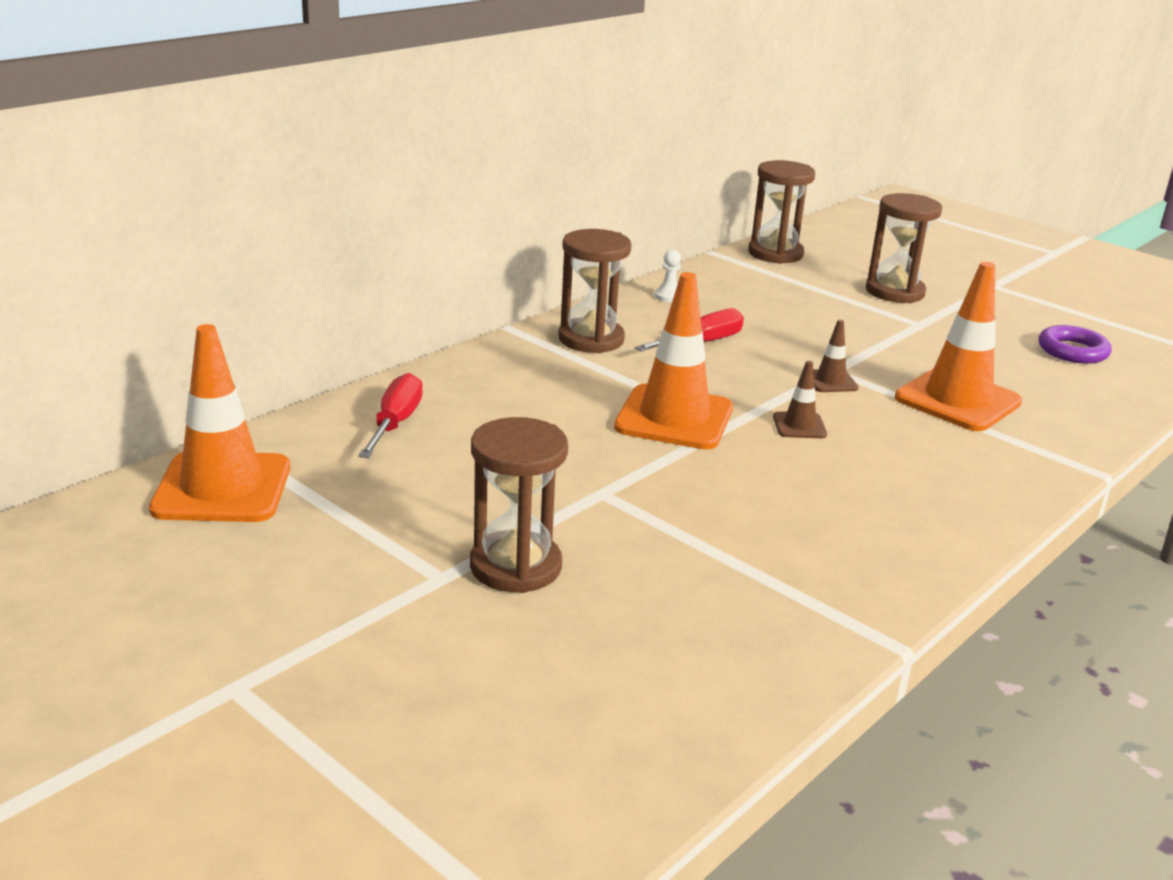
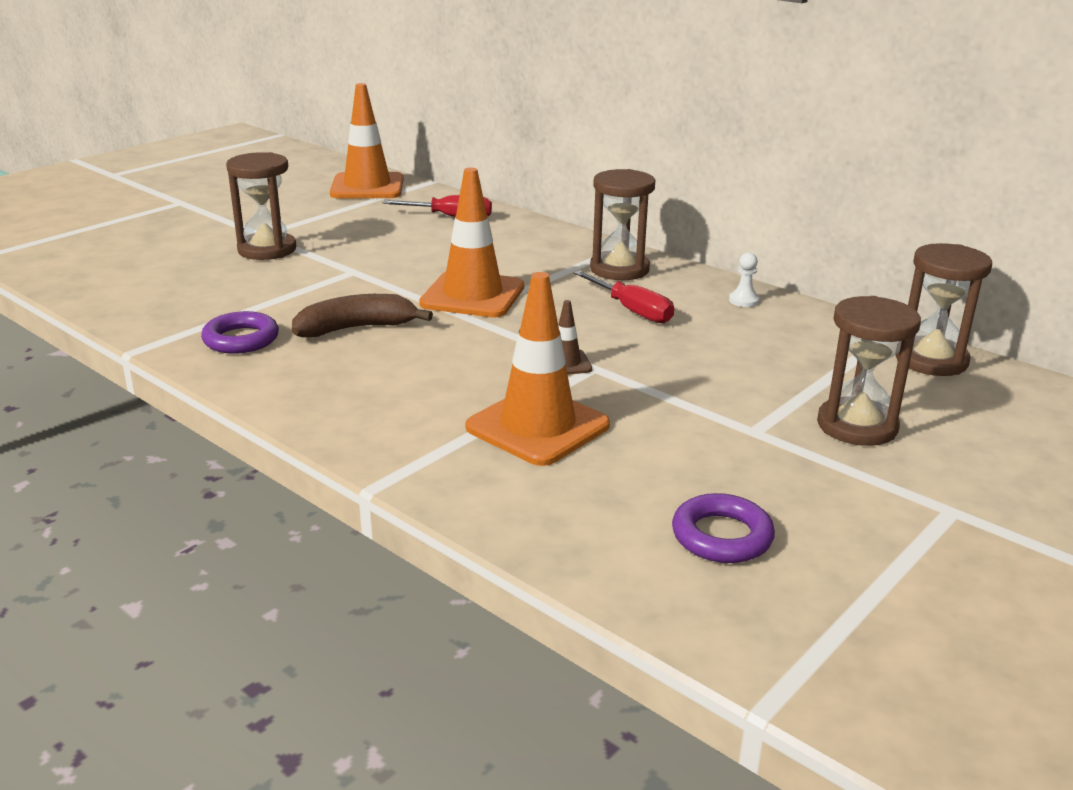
camera: 90 degrees right, 0 degrees up
brown traffic cone [773,361,827,438] -> none
none -> purple ring [201,311,279,354]
none -> brown banana [292,294,433,337]

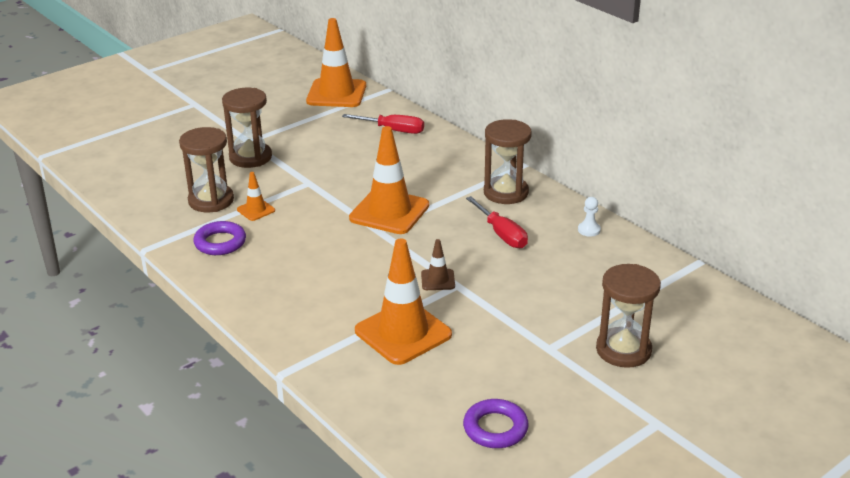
camera: 10 degrees right, 5 degrees up
brown banana [292,294,433,337] -> none
brown hourglass [896,243,992,376] -> brown hourglass moved to [179,127,234,212]
none -> orange traffic cone [237,172,275,221]

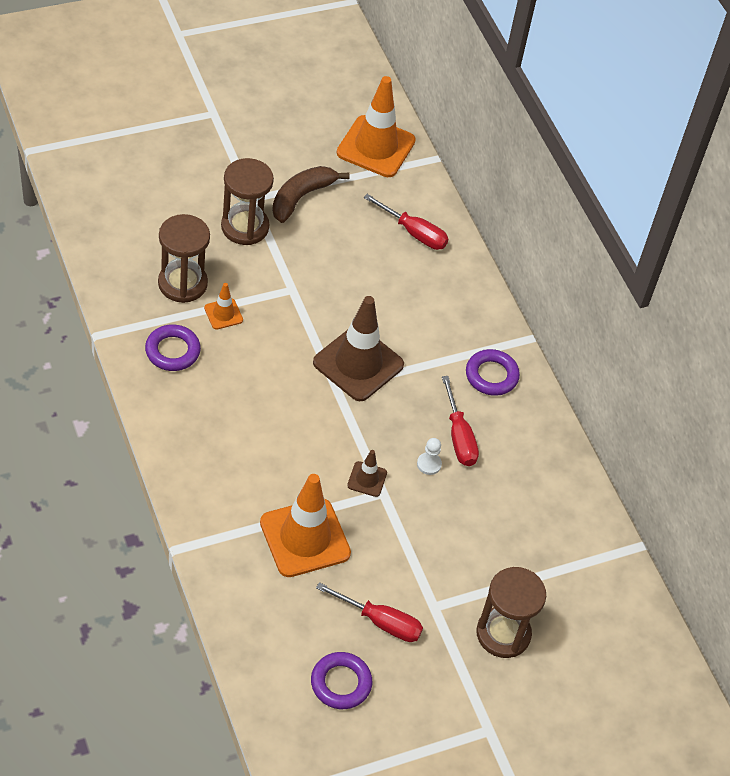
camera: 10 degrees right, 20 degrees up
orange traffic cone [349,126,429,234] -> brown traffic cone [313,296,404,401]
brown hourglass [484,119,532,204] -> purple ring [466,349,520,396]
white pawn [578,197,601,237] -> white pawn moved to [417,438,442,475]
none -> brown banana [272,166,349,223]
none -> red screwdriver [316,582,423,642]

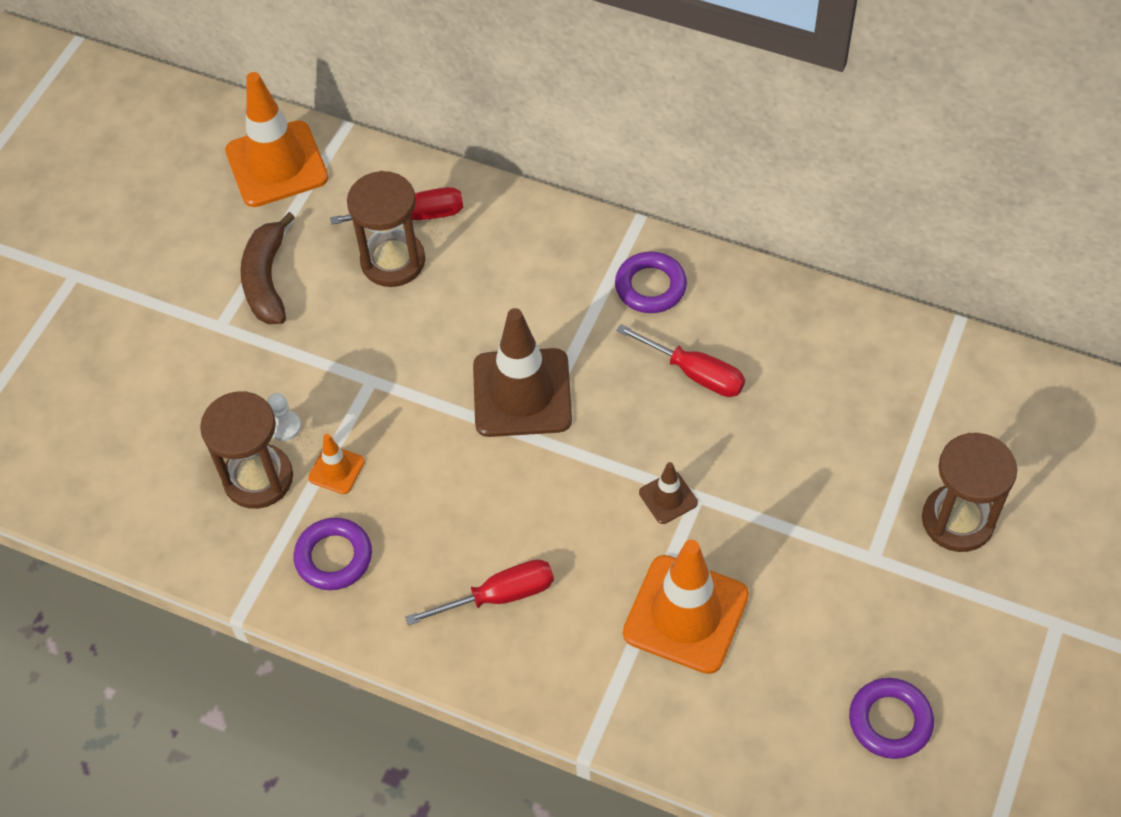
camera: 35 degrees left, 5 degrees up
brown hourglass [221,158,274,245] -> brown hourglass moved to [347,171,425,287]
red screwdriver [316,582,423,642] -> red screwdriver moved to [405,559,554,625]
white pawn [417,438,442,475] -> white pawn moved to [267,393,301,441]

